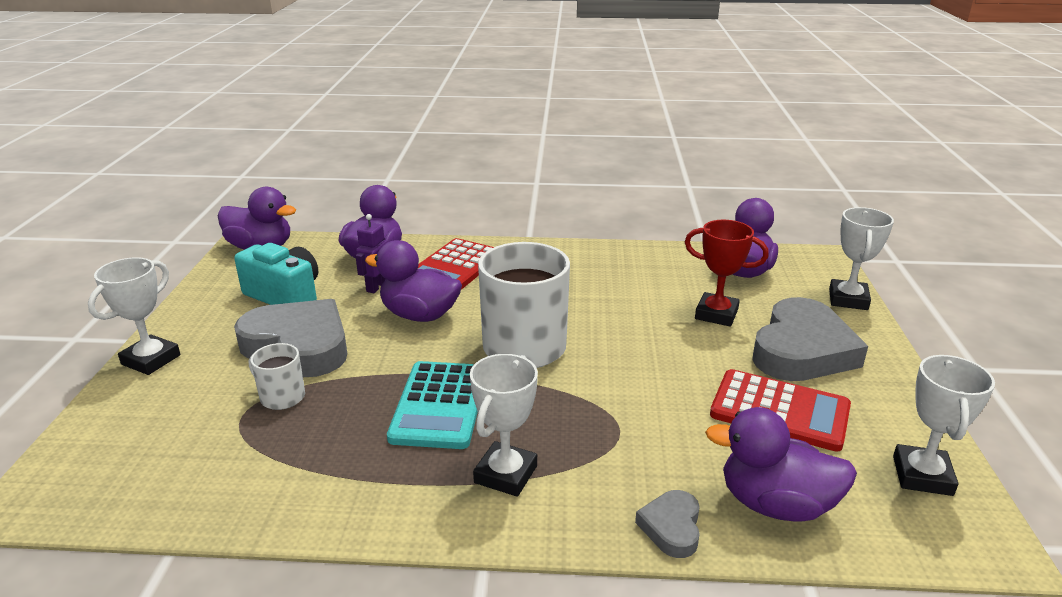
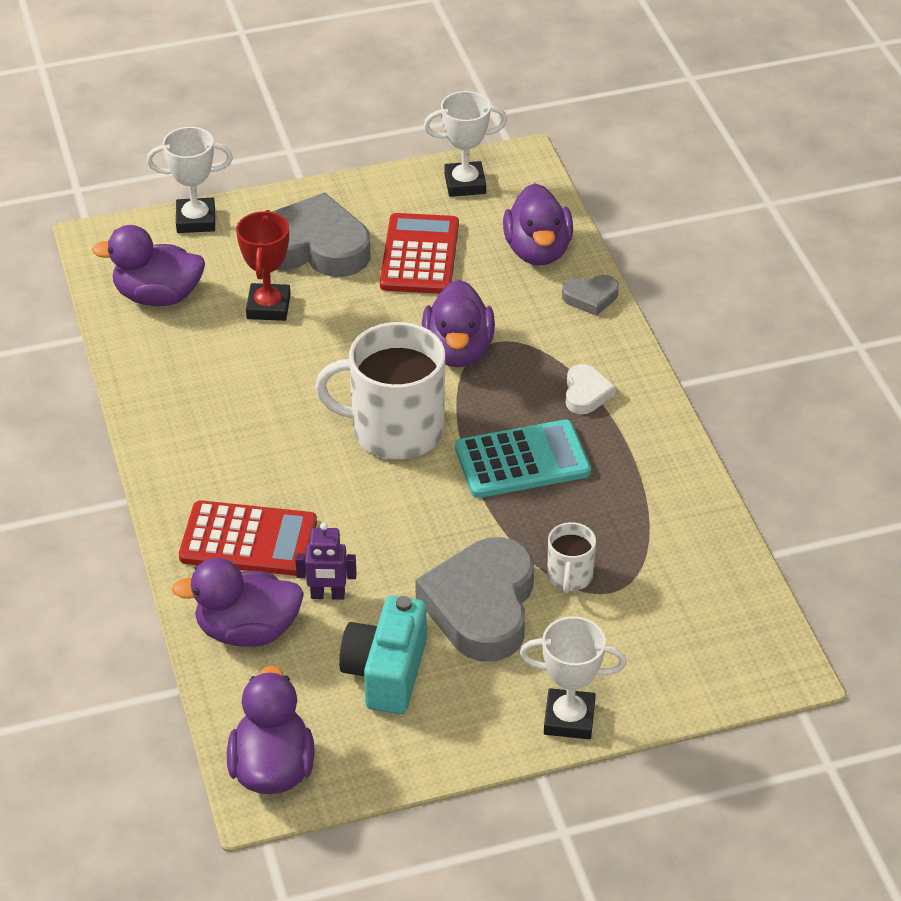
camera: 110 degrees left, 15 degrees up
purple duck [365,240,462,322] -> purple duck moved to [422,280,495,367]
white trophy [470,354,538,497] -> white heart [566,364,616,414]

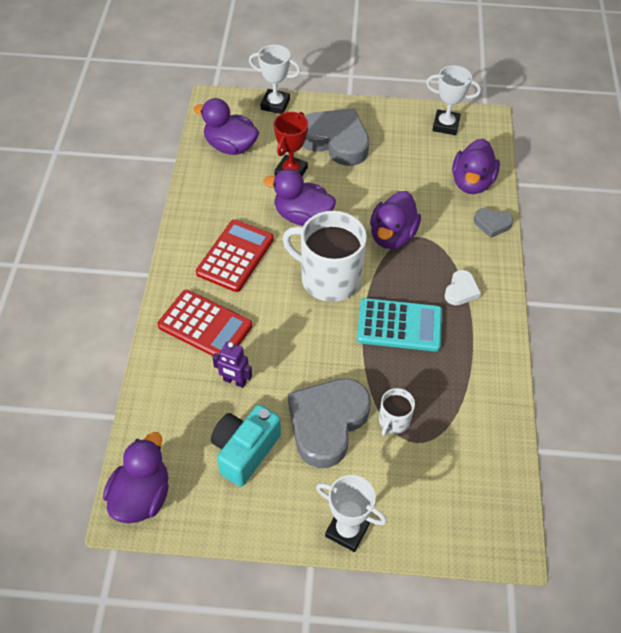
camera: 20 degrees right, 10 degrees up
purple duck [172,558,304,647] -> purple duck moved to [264,169,336,226]
red calculator [380,213,459,294] -> red calculator moved to [196,219,274,292]

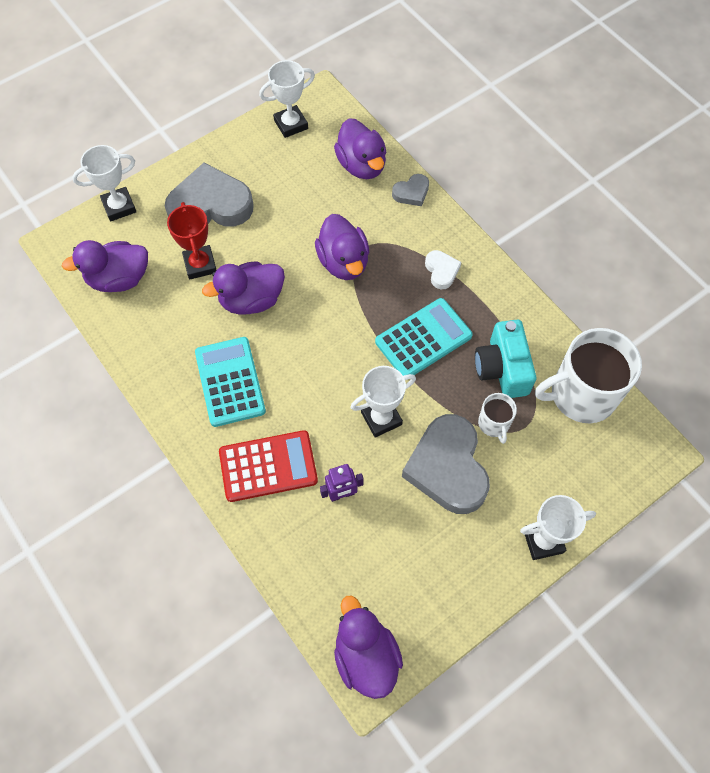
camera: 40 degrees left, 10 degrees up
red calculator [196,219,274,292] -> turquoise calculator [195,337,266,427]
turquoise camera [211,404,281,487] -> turquoise camera moved to [475,320,536,398]
white mug [282,211,367,302] -> white mug moved to [535,328,642,423]
none -> white trophy [350,366,416,438]

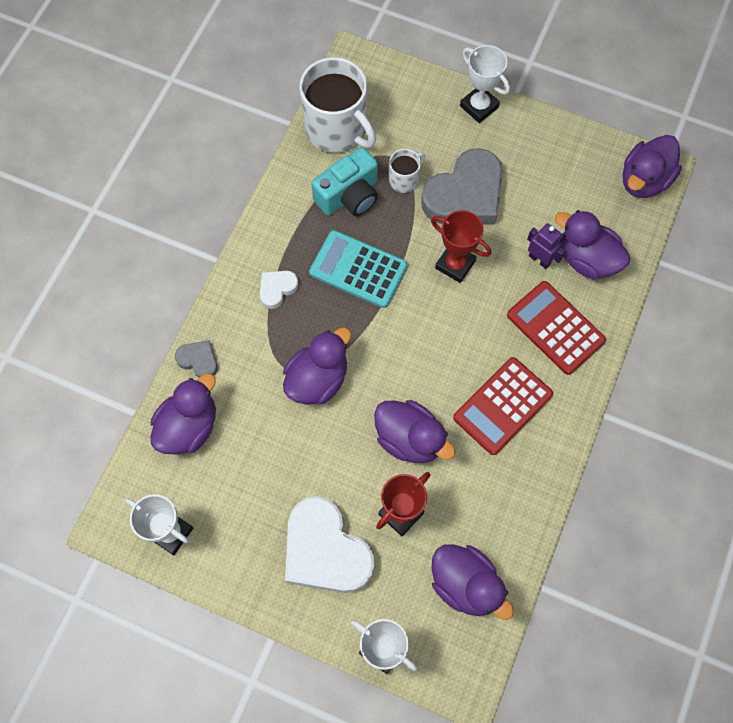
camera: 120 degrees left, 5 degrees up
grey heart [165,163,254,227] -> white heart [285,496,374,593]
turquoise calculator [195,337,266,427] -> red calculator [453,357,553,455]
white trophy [350,366,416,438] -> red trophy [431,210,491,283]
none -> purple duck [555,210,630,280]

